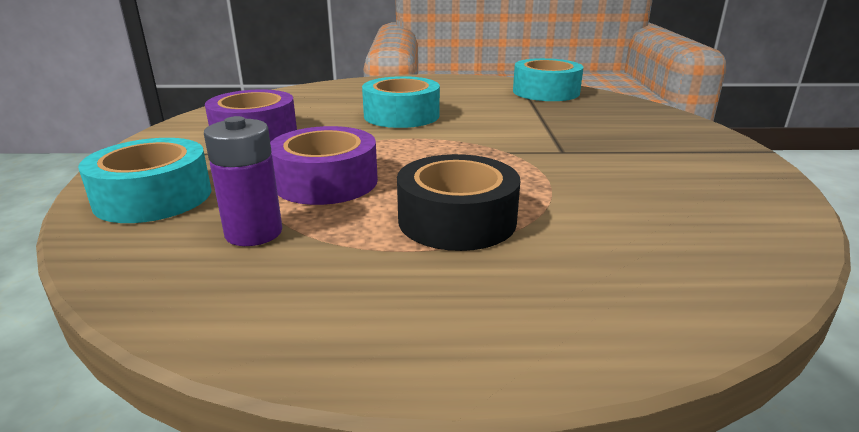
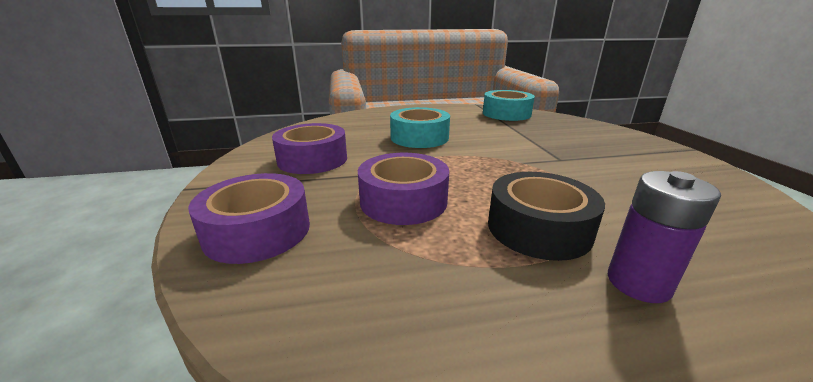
camera: 10 degrees left, 0 degrees up
turquoise tape [78,138,211,223] -> purple tape [188,173,310,264]
purple battery [204,116,282,246] -> purple battery moved to [608,171,721,303]

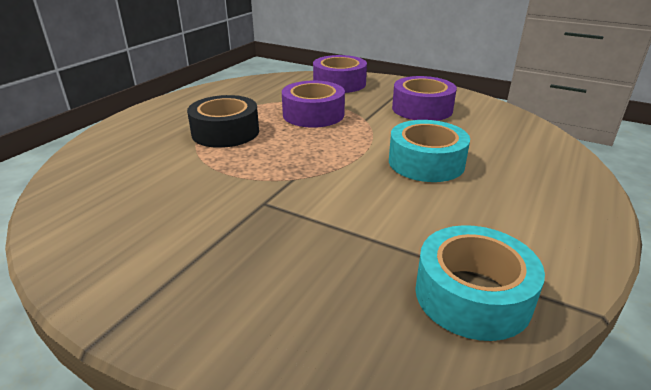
camera: 130 degrees right, 5 degrees up
purple battery [608,171,721,303] -> none

